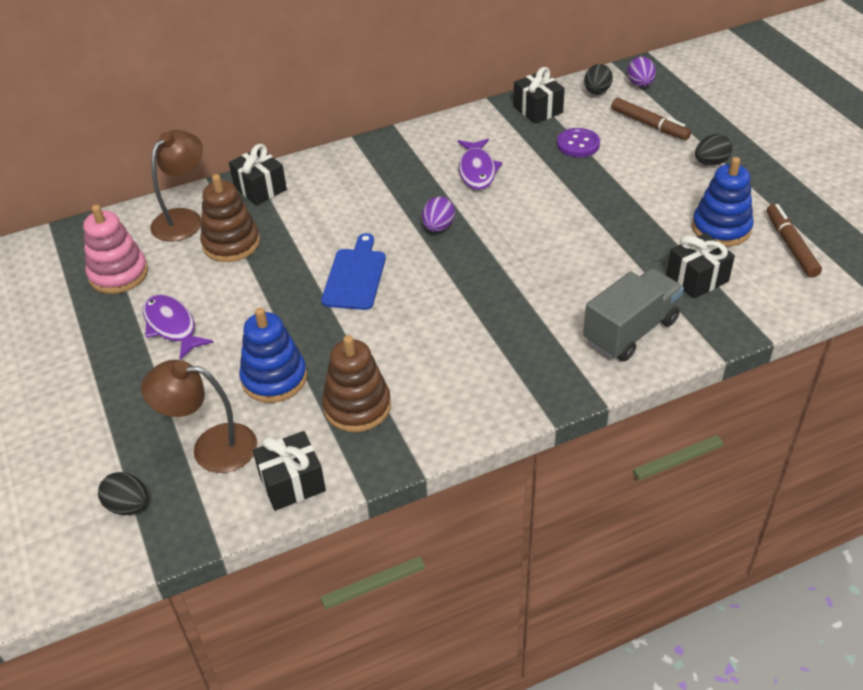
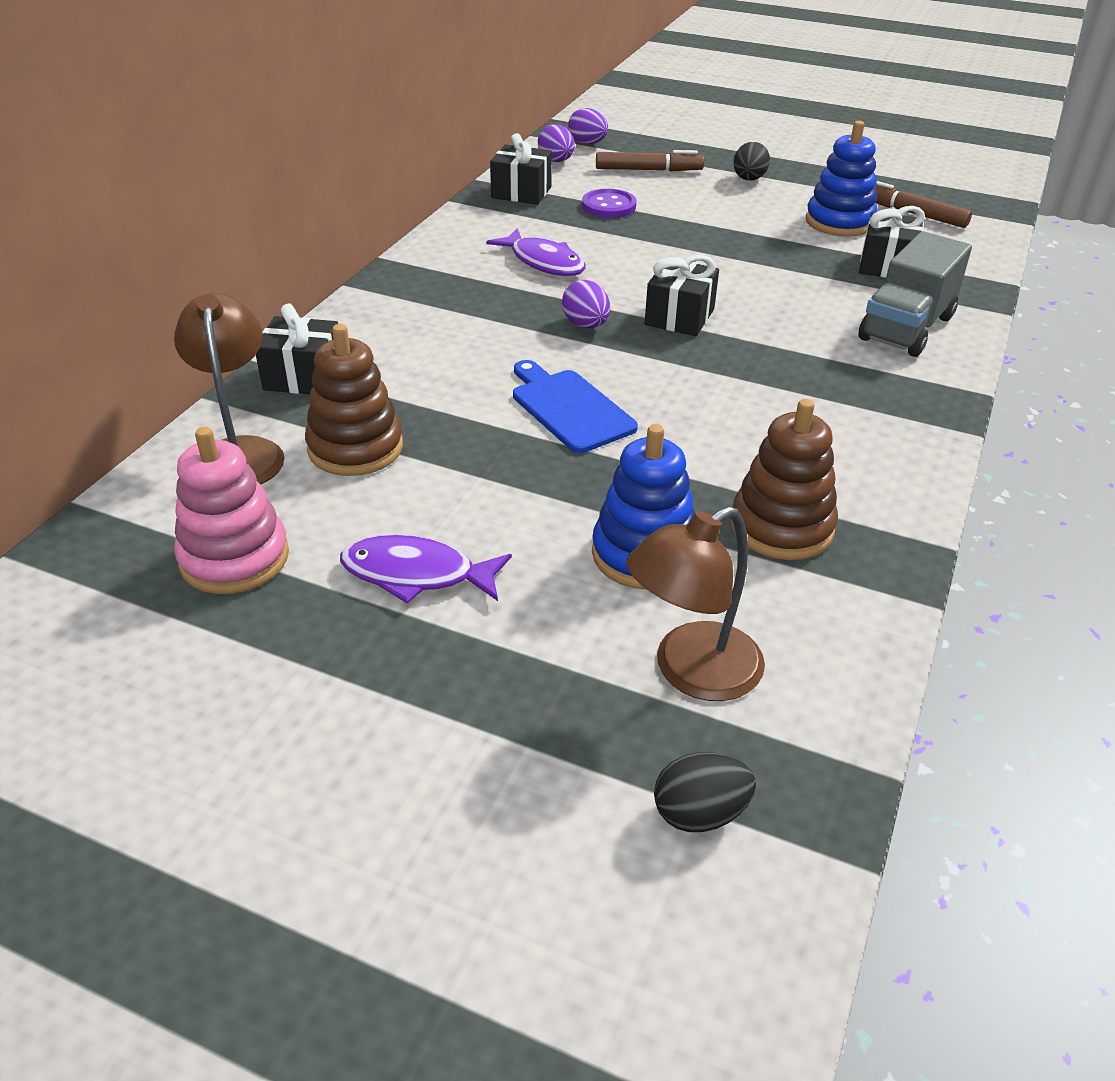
camera: 45 degrees left, 5 degrees down
black gift [253,431,326,511] -> black gift moved to [645,255,719,336]
grey truck [583,268,684,361] -> grey truck turned 150 degrees counterclockwise [858,231,972,357]
black egg [584,64,613,94] -> purple egg [538,124,575,162]

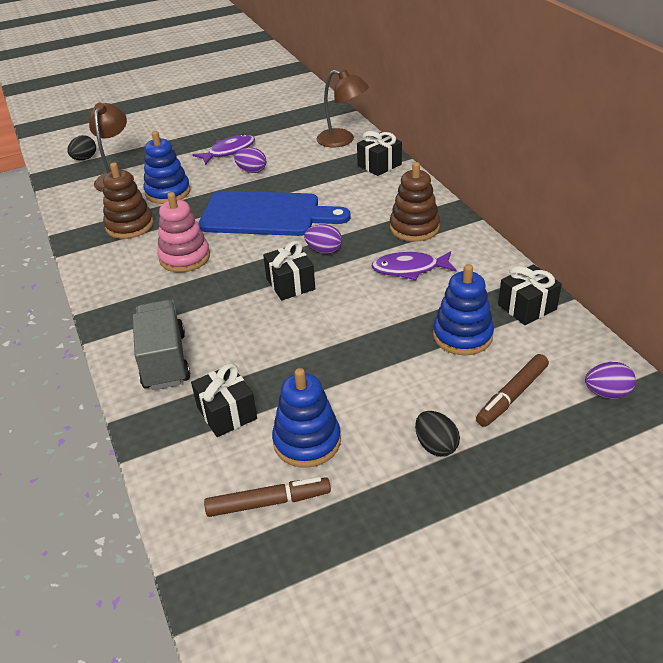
camera: 135 degrees right, 0 degrees up
pink stacking toy [174,427,289,594] -> pink stacking toy moved to [157,192,210,273]
brown stacking toy [305,324,403,476] -> brown stacking toy moved to [390,162,440,241]
blue cutting board [513,360,638,453] -> blue cutting board [199,191,351,236], size x1.70
purple egg [538,124,575,162] -> purple egg moved to [234,148,266,173]
purple button [582,189,637,218] -> blue stacking toy [433,264,494,356]

